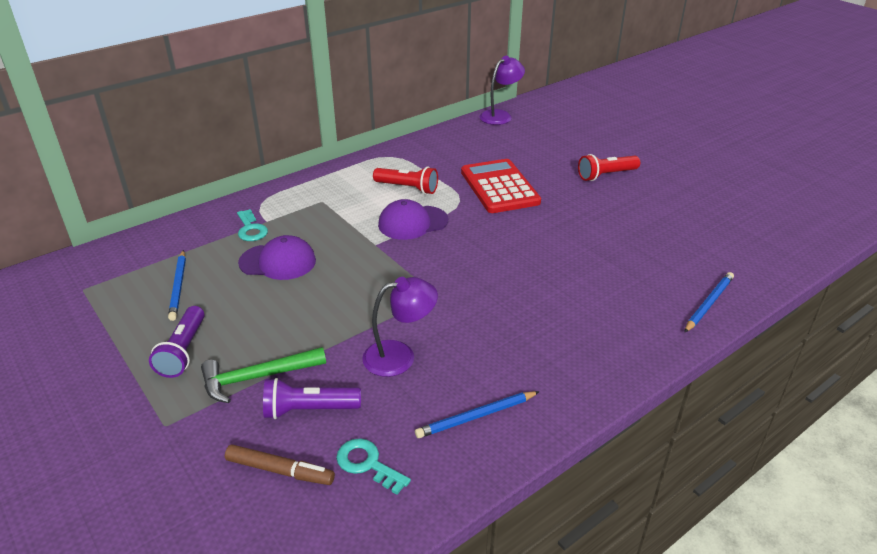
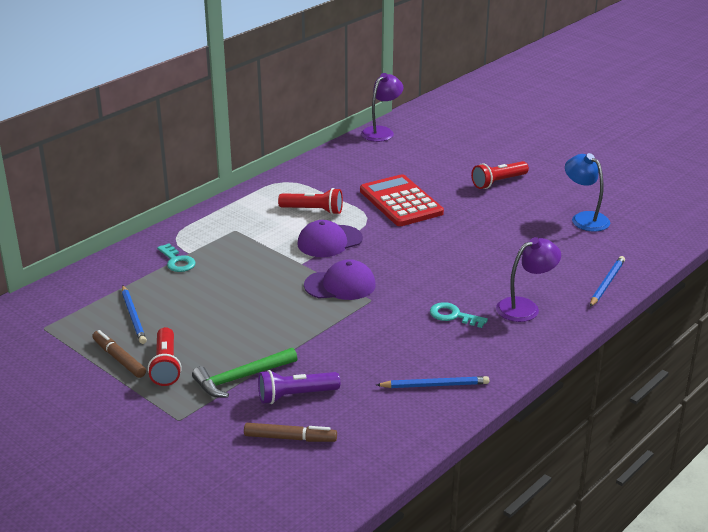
camera: 10 degrees left, 5 degrees down
purple flashlight [149,306,205,378] -> red flashlight [148,327,182,386]
purple cap [238,235,316,280] -> purple cap moved to [304,259,376,300]
turquoise key [336,438,411,495] -> turquoise key moved to [430,302,488,328]
purple lamp [362,277,438,377] -> purple lamp moved to [496,237,561,322]
blue pencil [415,391,540,438] -> blue pencil turned 150 degrees counterclockwise [377,376,489,388]
none -> brown marker [92,330,146,378]
none -> blue lamp [565,153,610,231]

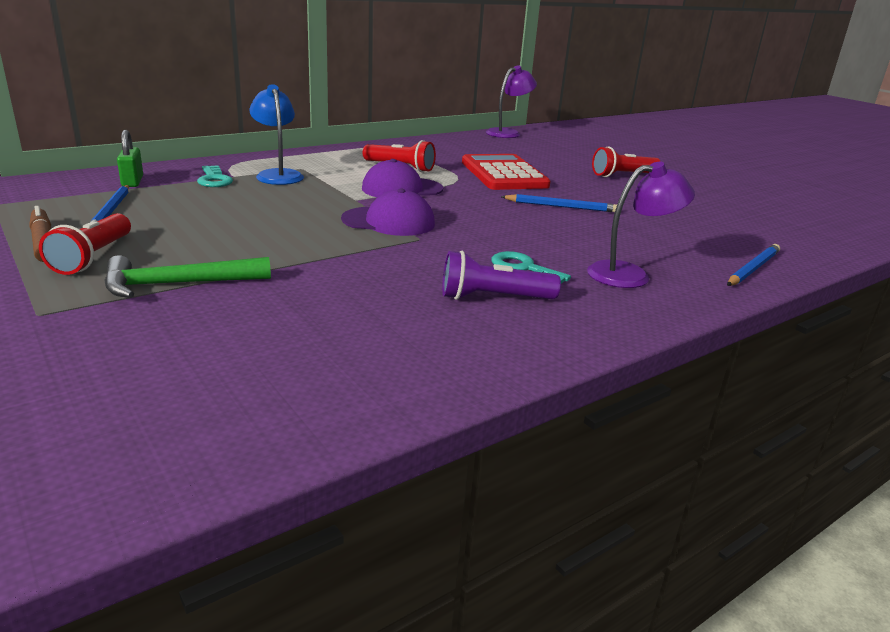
camera: 10 degrees right, 5 degrees down
brown marker [244,423,337,442] -> none
purple flashlight [258,370,340,404] -> purple flashlight moved to [442,251,561,300]
blue pencil [377,376,489,388] -> blue pencil moved to [501,194,617,212]
blue lamp [565,153,610,231] -> blue lamp moved to [250,84,304,185]
none -> green padlock [117,130,143,187]

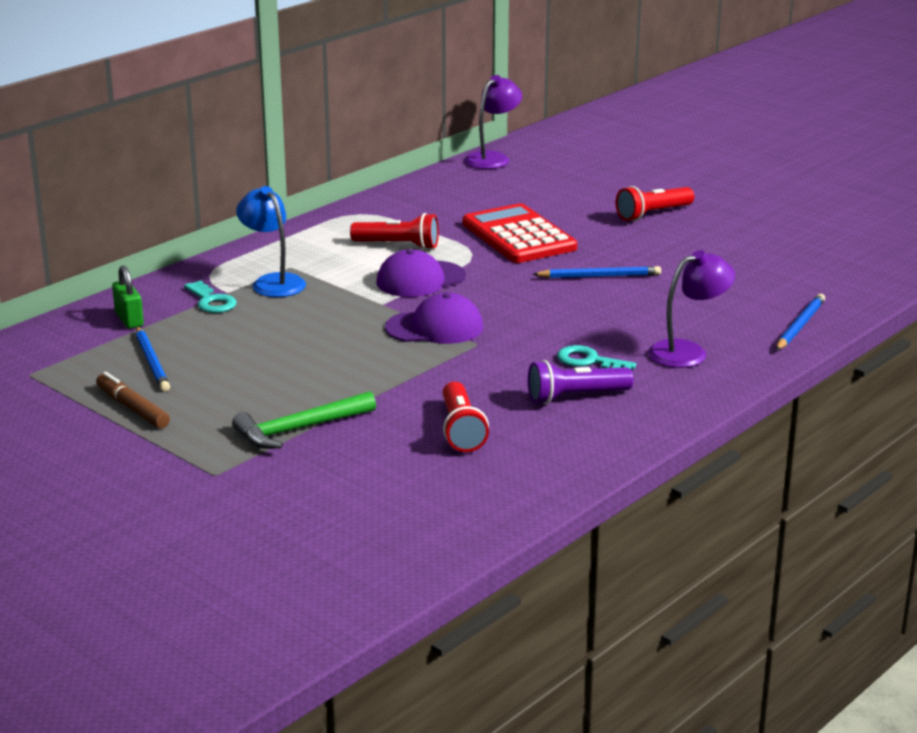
camera: 10 degrees left, 0 degrees up
red flashlight [39,213,131,275] -> red flashlight moved to [443,382,489,452]

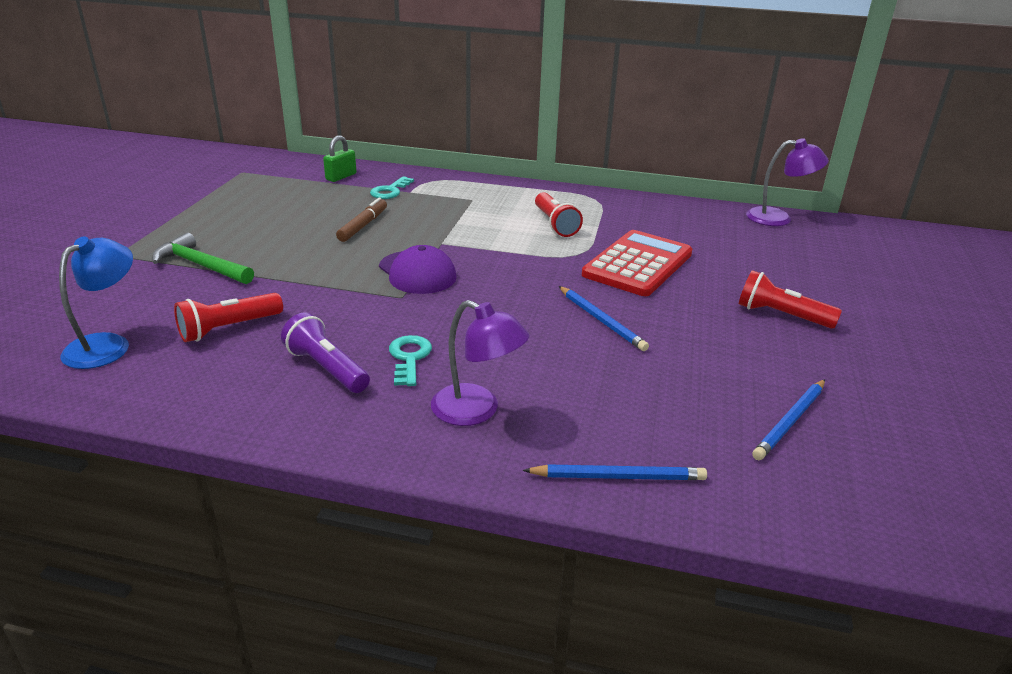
camera: 60 degrees right, 5 degrees up
brown marker [96,372,170,428] -> brown marker moved to [336,198,387,242]
blue pencil [136,327,170,392] -> blue pencil moved to [752,379,825,460]
blue lamp [236,186,306,297] -> blue lamp moved to [59,236,133,369]
purple cap [376,249,466,297] -> none

